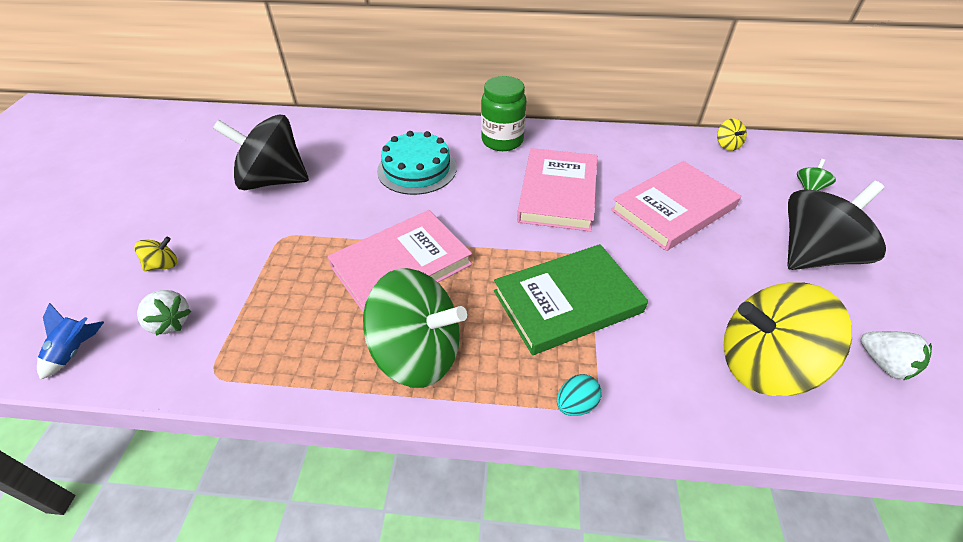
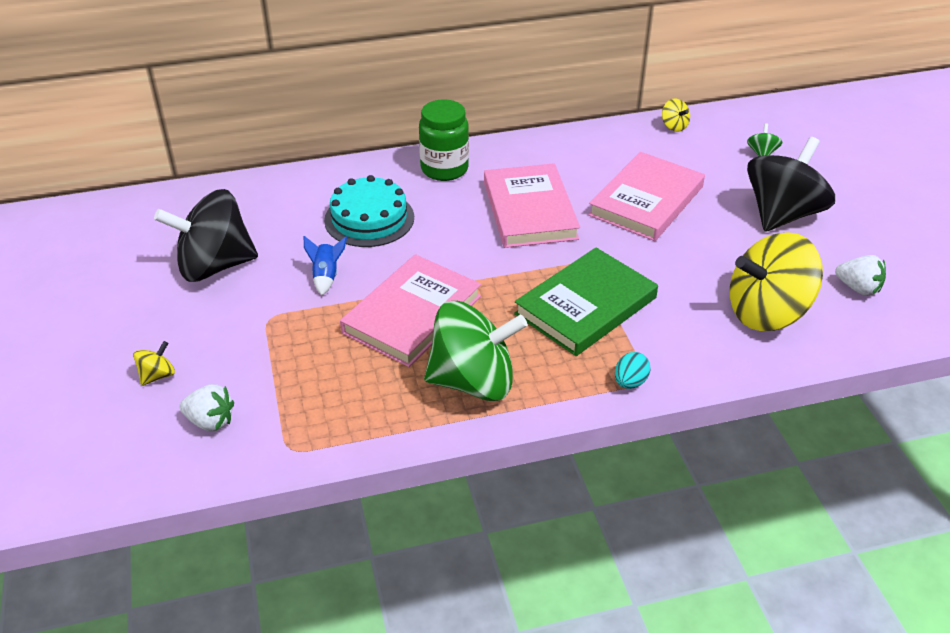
camera: 20 degrees left, 5 degrees down
blue rocket [37,303,104,380] -> blue rocket moved to [303,236,347,295]

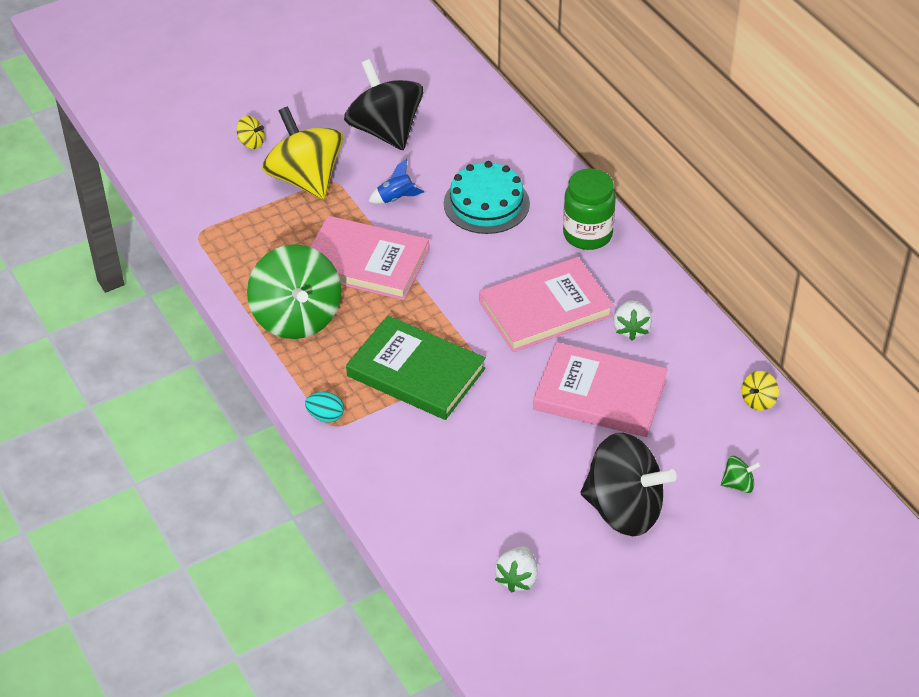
camera: 75 degrees right, 5 degrees up
white strawberry [179,384,234,431] -> white strawberry moved to [613,300,652,341]
yellow spinning top [730,232,823,331] -> yellow spinning top moved to [262,106,343,199]

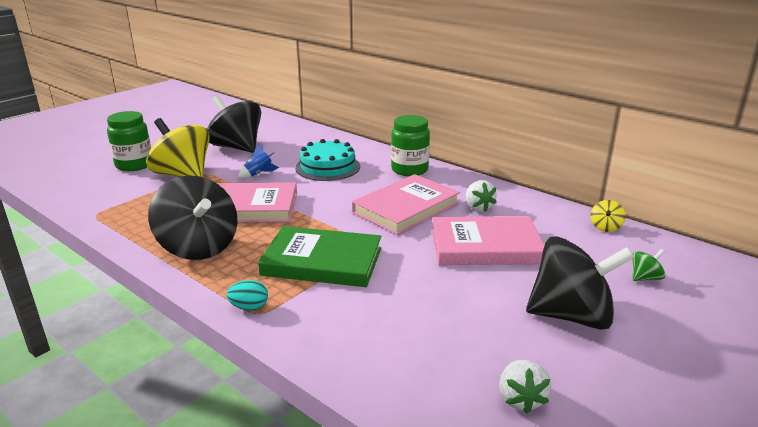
camera: 20 degrees left, 20 degrees down
yellow spinning top [236,116,265,149] -> green jar [107,111,151,171]
green spinning top [247,244,341,339] -> black spinning top [148,175,238,260]

